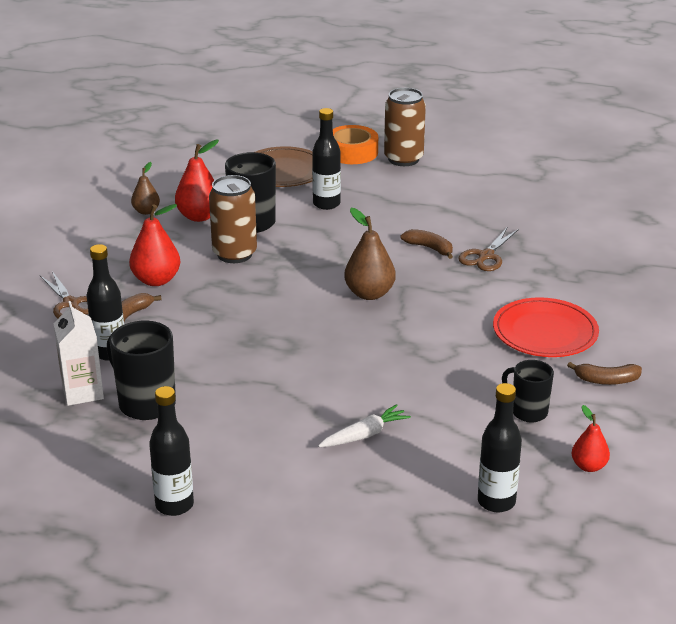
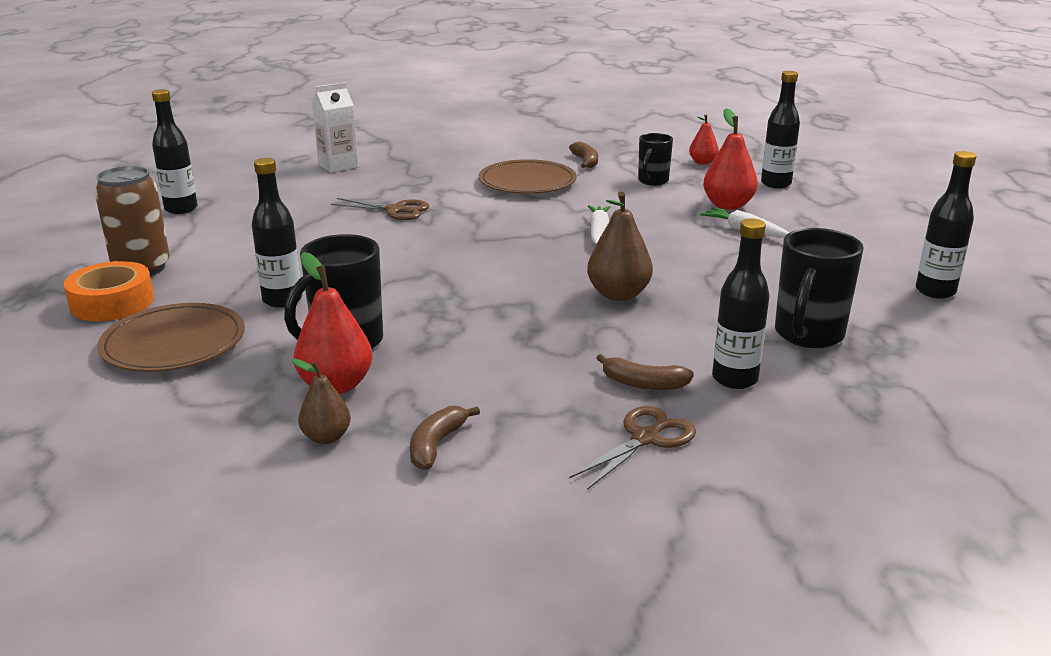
camera: 105 degrees left, 5 degrees down
white carton [54,301,104,406] -> white carton moved to [312,82,359,173]
red pear [129,204,180,286] -> red pear moved to [703,108,758,210]
brown can [209,175,257,263] -> none
brown pear [344,208,396,300] -> brown pear moved to [587,191,653,301]
brown banana [400,229,453,259] -> brown banana moved to [410,406,480,470]
red plate [493,297,599,357] -> brown plate [478,159,577,194]
none -> black bottle [152,89,198,214]
none -> white carrot [588,205,611,244]

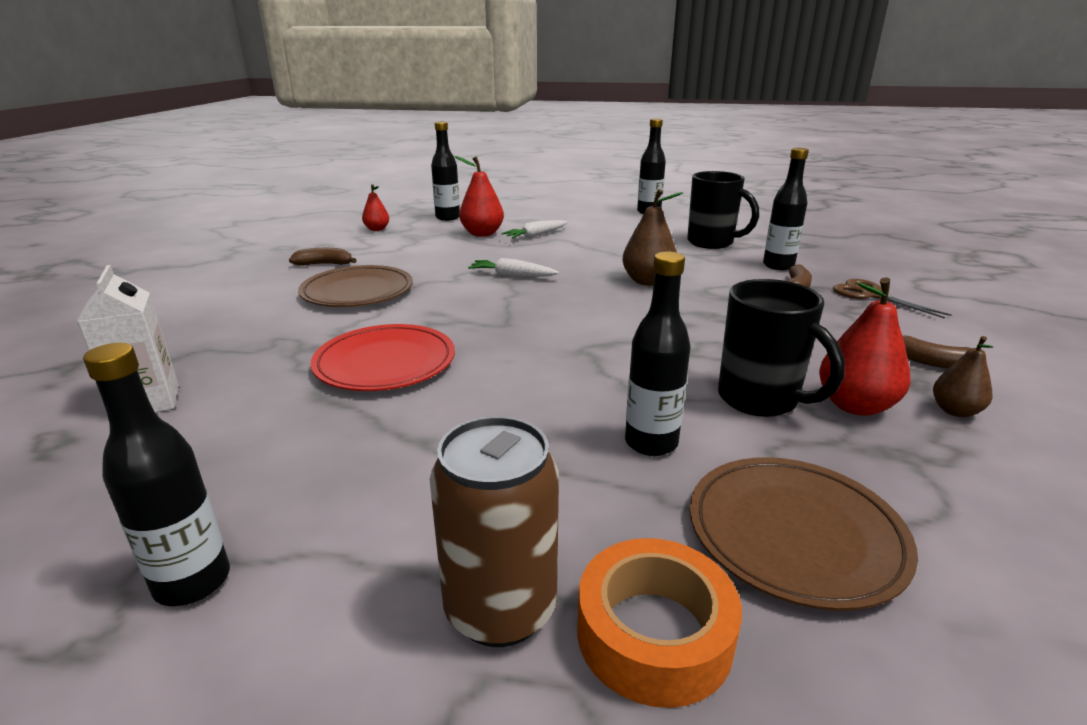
camera: 80 degrees left, 0 degrees up
brown scissors [331,198,429,220] -> red plate [311,324,455,391]
black mug [638,133,673,186] -> none

